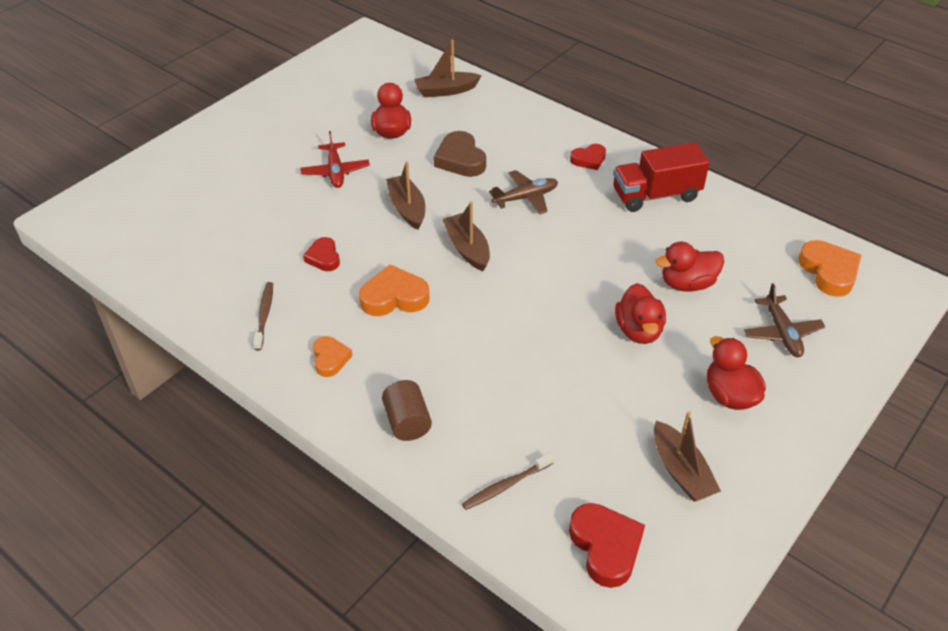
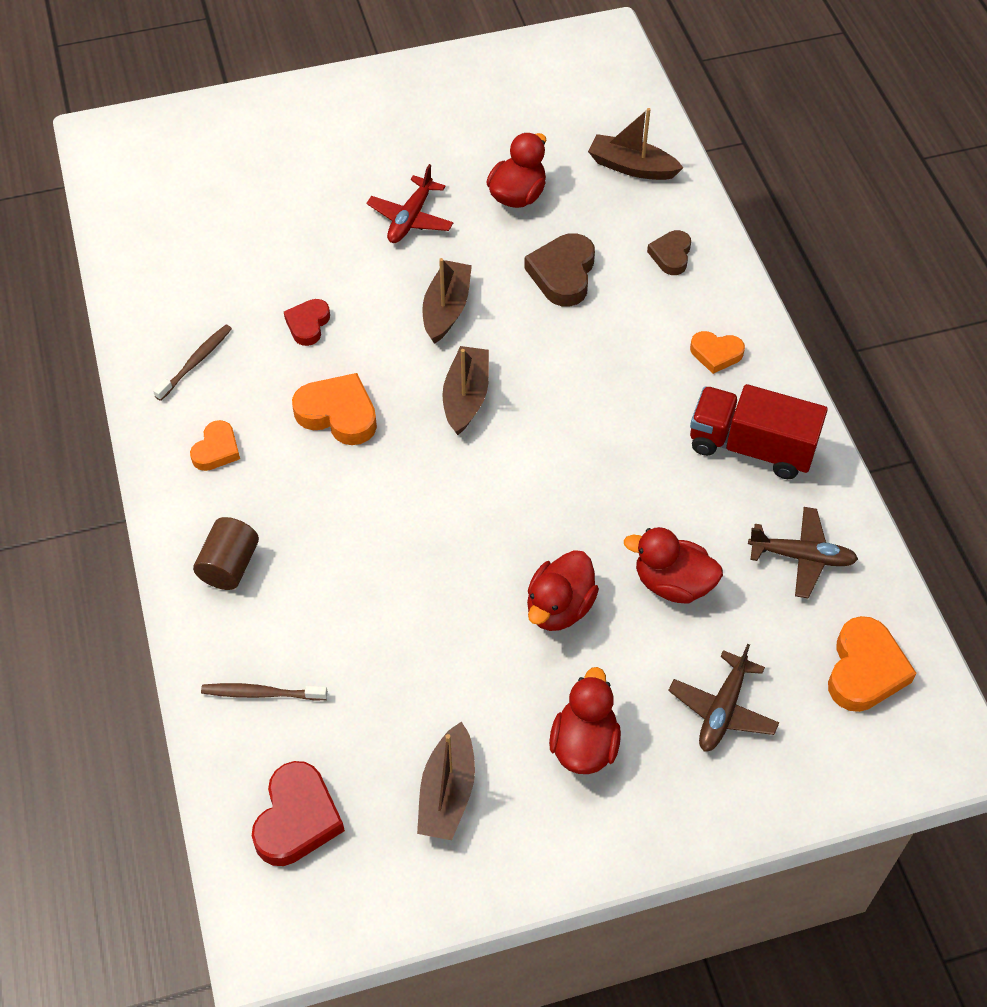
camera: 35 degrees right, 10 degrees up
brown plane [489,170,558,214] -> brown plane moved to [748,507,858,598]
red heart [570,144,606,170] -> orange heart [690,331,745,374]
none -> brown heart [647,230,691,275]

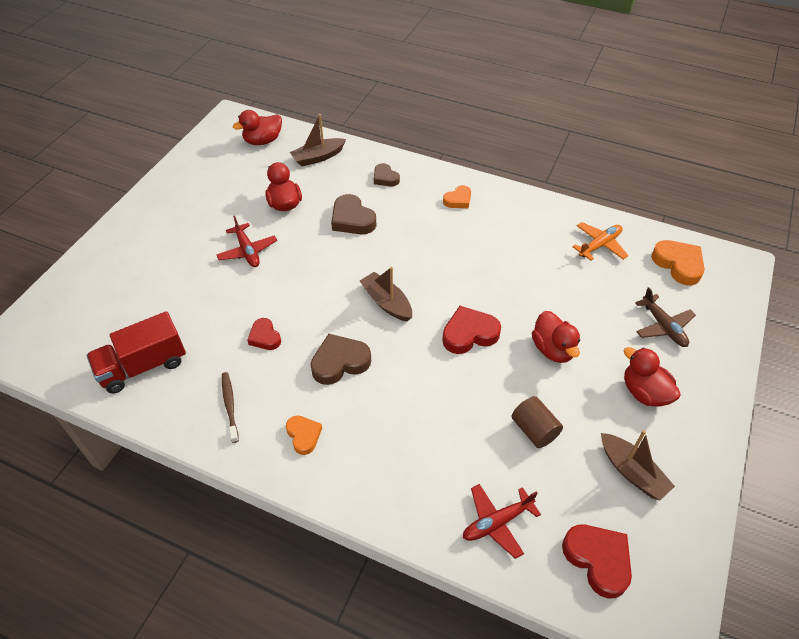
camera: 50 degrees left, 5 degrees down
brown cylinder [193,517,259,590] -> brown cylinder moved to [512,396,563,448]
brown toothbrush [201,683,328,701] -> red plane [463,484,541,559]
orange heart [292,373,377,445] -> brown heart [310,334,371,385]
brown boat [422,258,472,344] -> none
red duck [624,527,723,604] -> red duck moved to [233,110,282,145]
red truck [690,384,828,479] -> red truck moved to [86,311,186,394]
brown plane [748,507,858,598] -> orange plane [572,222,629,261]
none -> red heart [442,306,501,354]

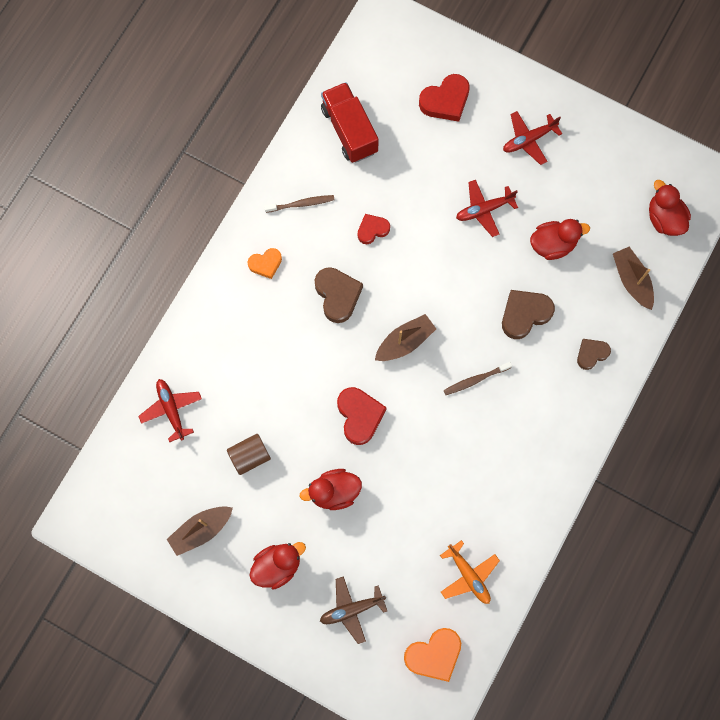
camera: 95 degrees right, 25 degrees up
orange heart [443,185,471,208] -> none
red heart [562,525,632,599] -> red heart moved to [419,74,470,122]
none -> brown toothbrush [444,362,512,395]
none -> red plane [503,111,562,165]

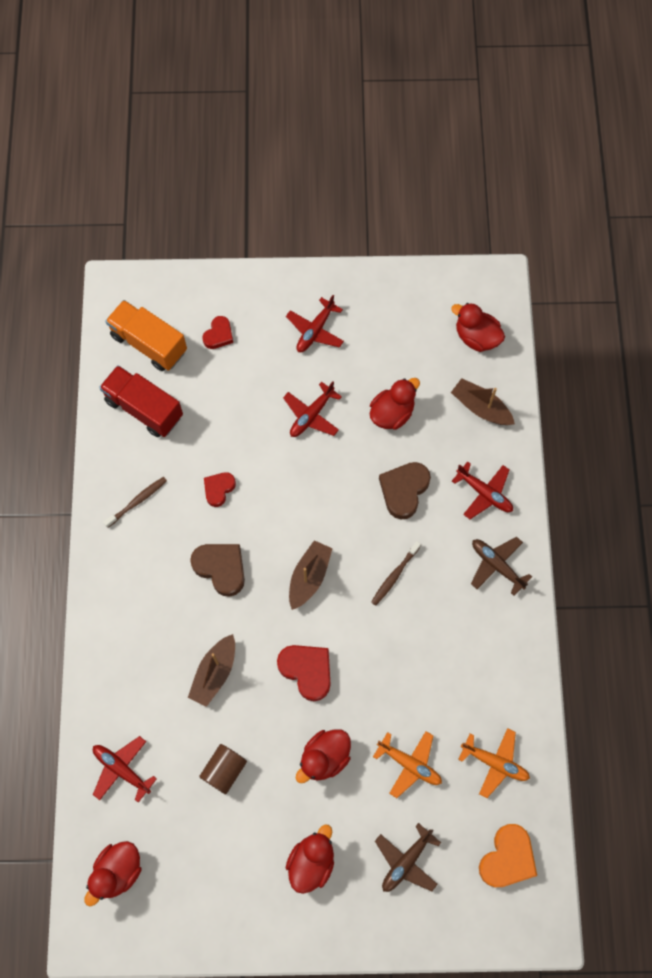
camera: 30 degrees left, 5 degrees down
brown boat [167,506,233,556] -> brown boat moved to [188,634,235,707]
orange heart [248,248,282,279] -> none
red heart [419,74,470,122] -> red heart [202,316,233,349], size x0.62
brown heart [577,339,611,370] -> red plane [452,461,513,519]
none -> red duck [85,841,142,906]
none -> orange truck [105,300,187,371]
none -> orange plane [373,731,442,798]
none -> brown plane [471,537,532,596]

